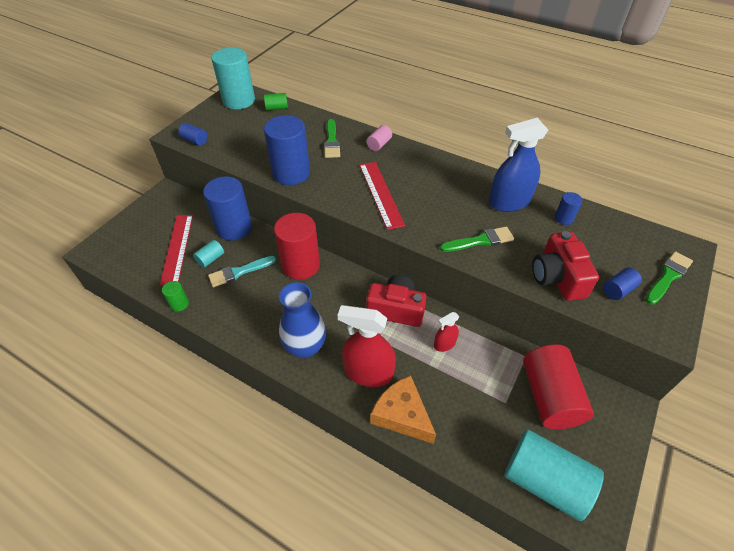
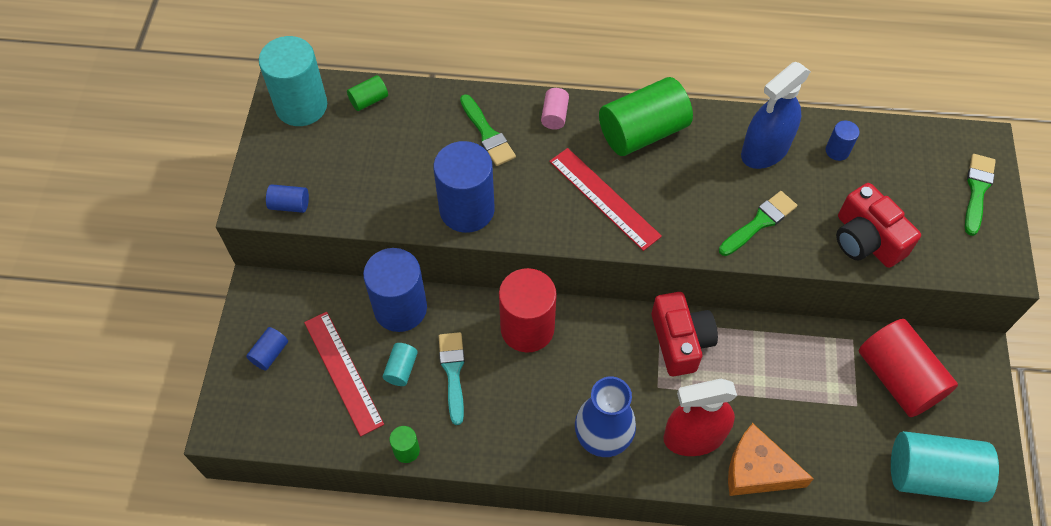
camera: 25 degrees left, 10 degrees up
turquoise brush [208,256,276,287] -> turquoise brush turned 135 degrees clockwise [439,332,465,425]
red camera [366,275,427,327] -> red camera turned 90 degrees clockwise [652,292,718,376]
red spray bottle [434,312,459,352] -> none
blue cylinder [603,268,642,300] -> blue cylinder moved to [246,327,288,371]
none -> green cylinder [599,77,693,156]

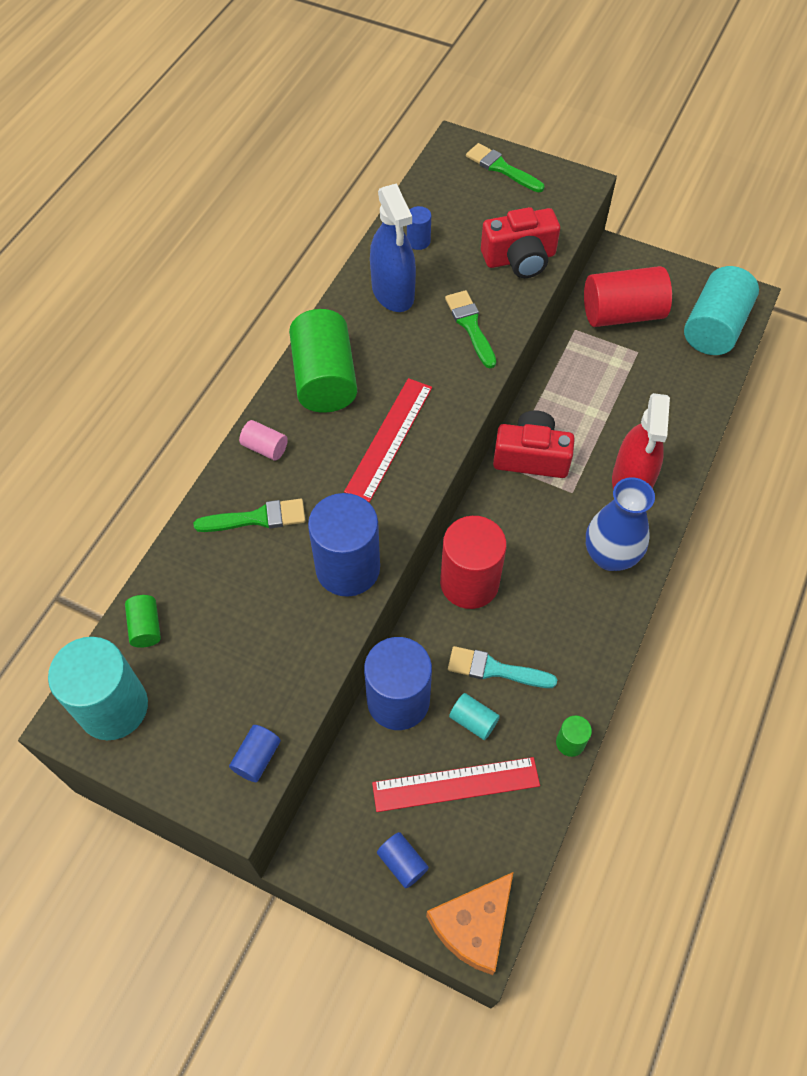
camera: 70 degrees left, 0 degrees up
red ruler [549,148,662,251] -> red ruler turned 45 degrees counterclockwise [344,378,432,502]
orange cheese [728,423,814,496] -> orange cheese moved to [426,872,513,975]

